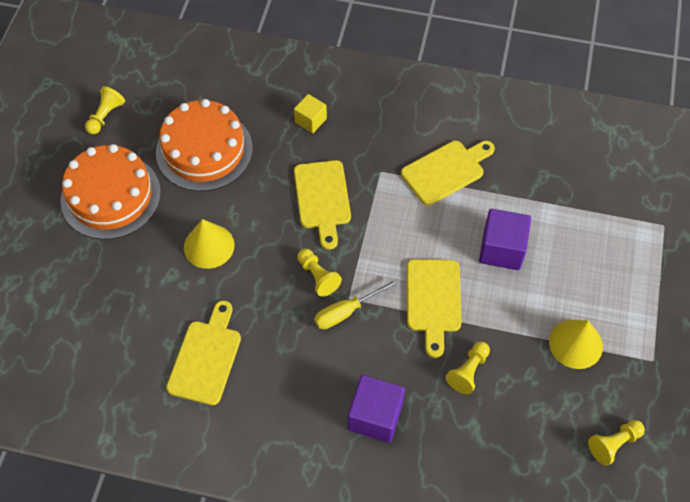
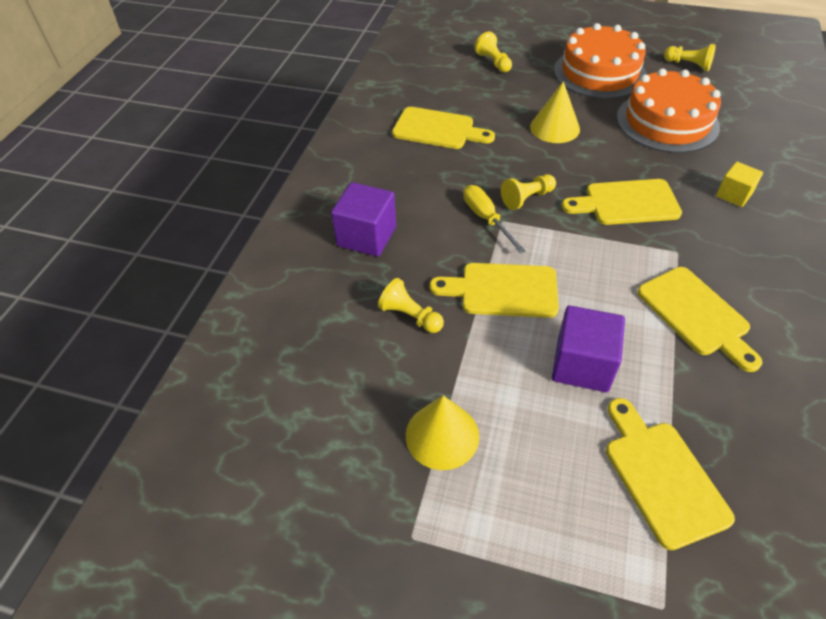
camera: 95 degrees right, 10 degrees down
yellow pawn [588,420,645,466] -> yellow pawn moved to [474,32,512,72]
none -> yellow cutting board [606,398,735,550]

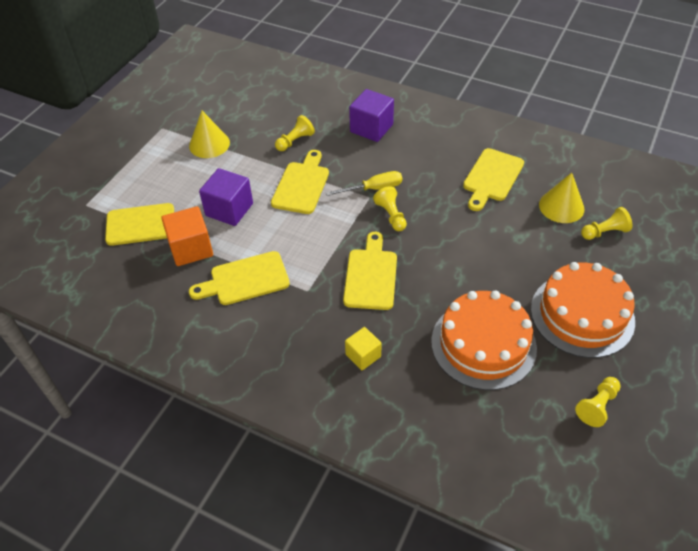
camera: 100 degrees right, 0 degrees up
yellow cone [530,81,580,143] -> yellow cone moved to [539,173,584,223]
none -> orange cube [161,206,213,266]

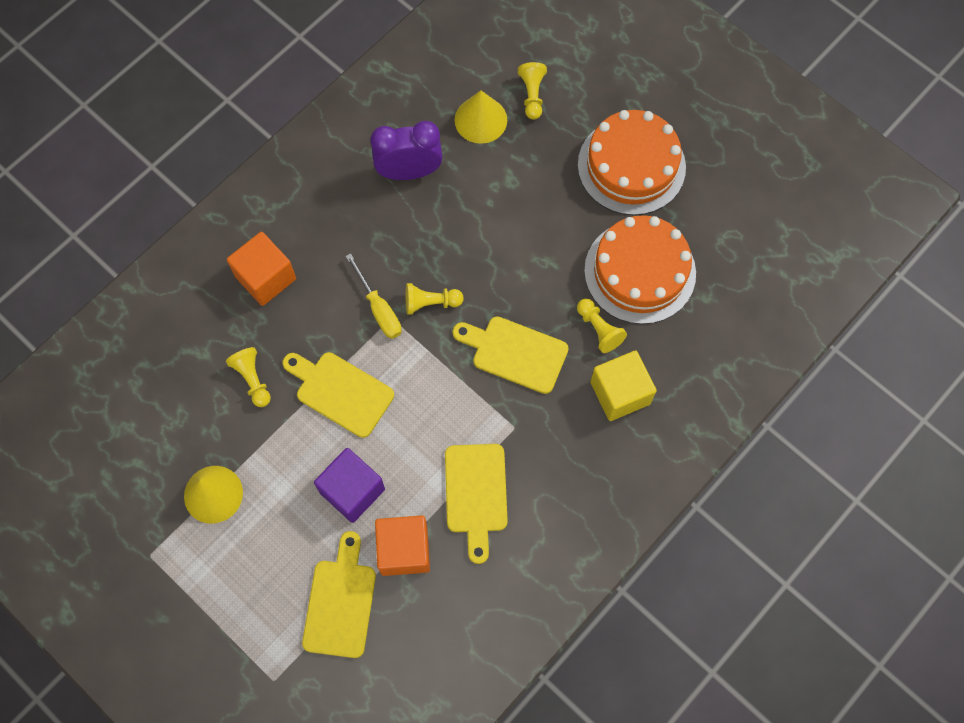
camera: 75 degrees left, 20 degrees up
yellow screwdriver [326,171,402,196] -> yellow screwdriver turned 150 degrees clockwise [346,253,402,339]
yellow cube [345,327,382,370] -> yellow cube [590,350,657,421], size x1.63
purple cube [349,89,394,142] -> orange cube [227,232,296,306]
yellow cutting board [463,148,524,211] -> purple clock [371,121,443,180]
yellow pawn [575,377,621,427] -> yellow pawn moved to [577,299,627,353]

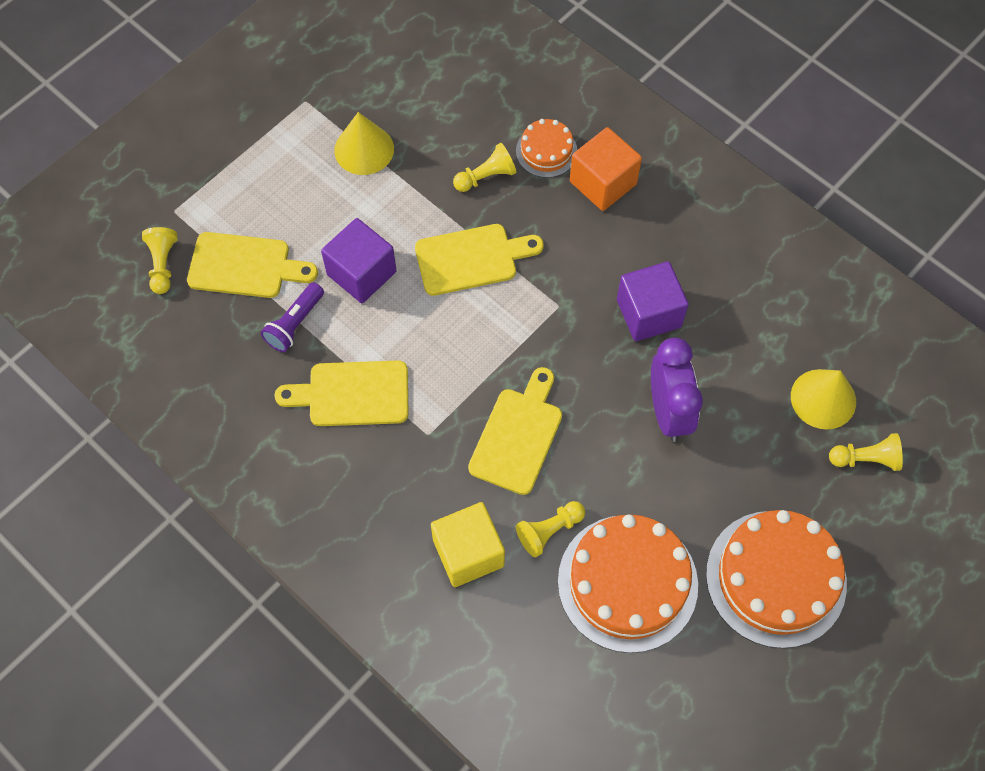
camera: 90 degrees right, 5 degrees down
yellow cutting board [283,352,394,438] -> yellow cutting board turned 45 degrees clockwise [415,224,544,296]
yellow screwdriver [346,253,402,339] -> none
purple clock [371,121,443,180] -> purple clock moved to [651,338,703,442]
orange cube [375,515,430,576] -> purple flashlight [261,282,324,352]
yellow pawn [406,283,464,315] -> yellow pawn moved to [142,227,178,294]
none -> orange cake [516,119,577,178]
none -> purple cube [617,261,689,341]

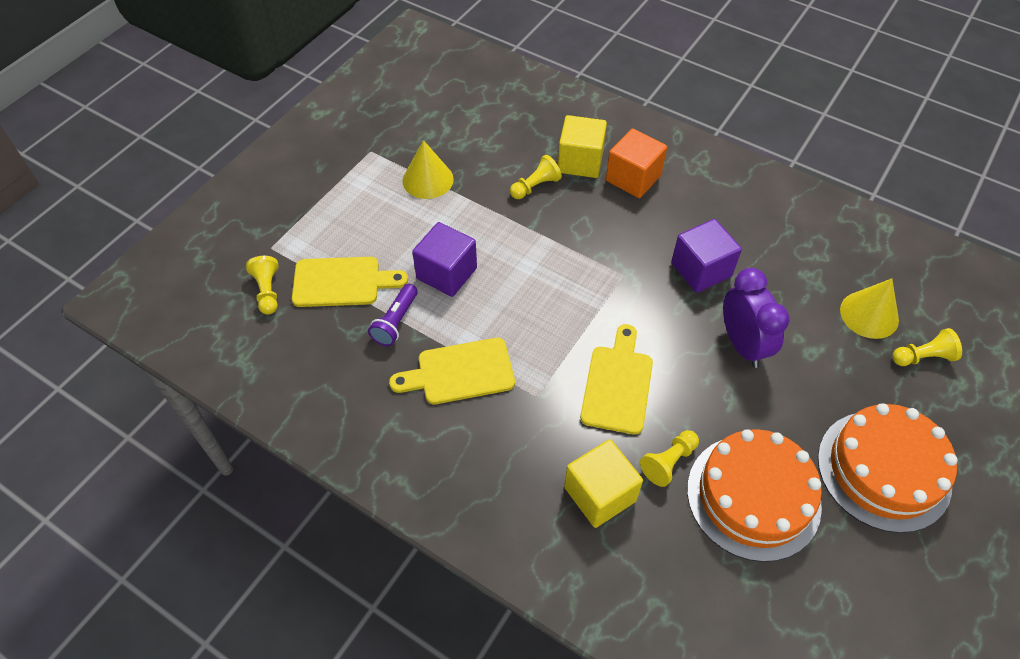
camera: 10 degrees left, 10 degrees down
yellow cutting board [415,224,544,296] -> none
orange cake [516,119,577,178] -> yellow cube [558,115,607,178]

